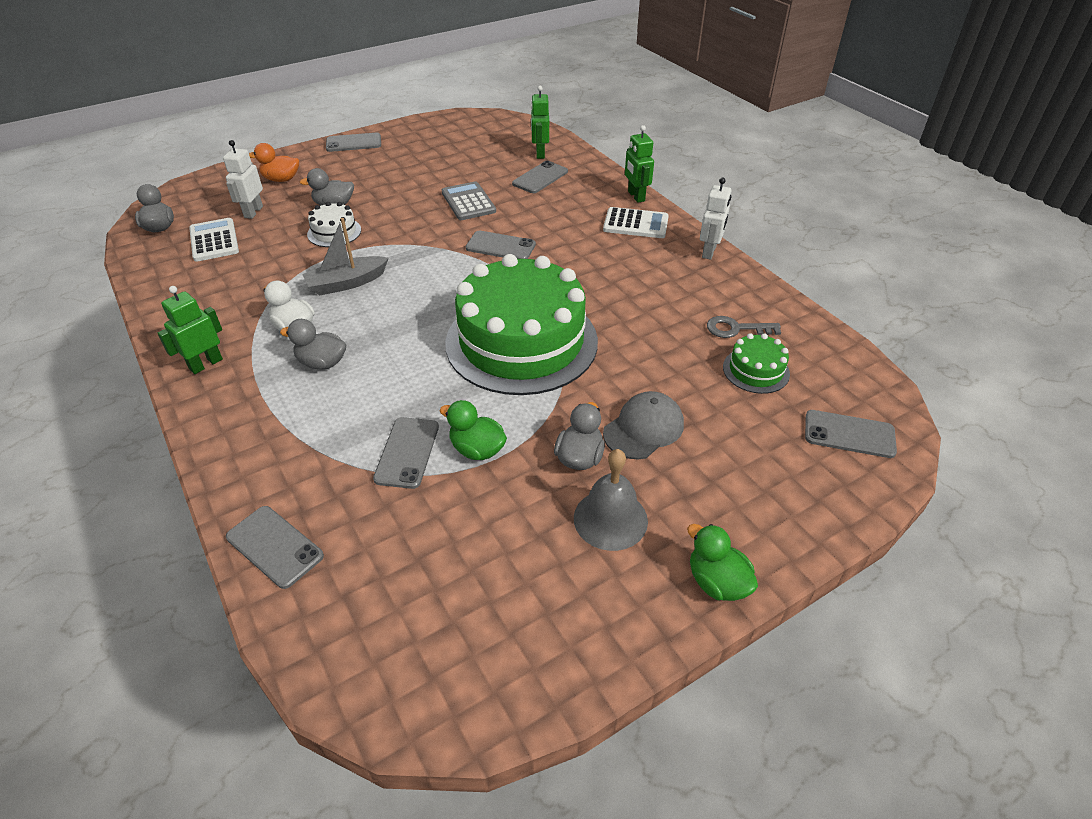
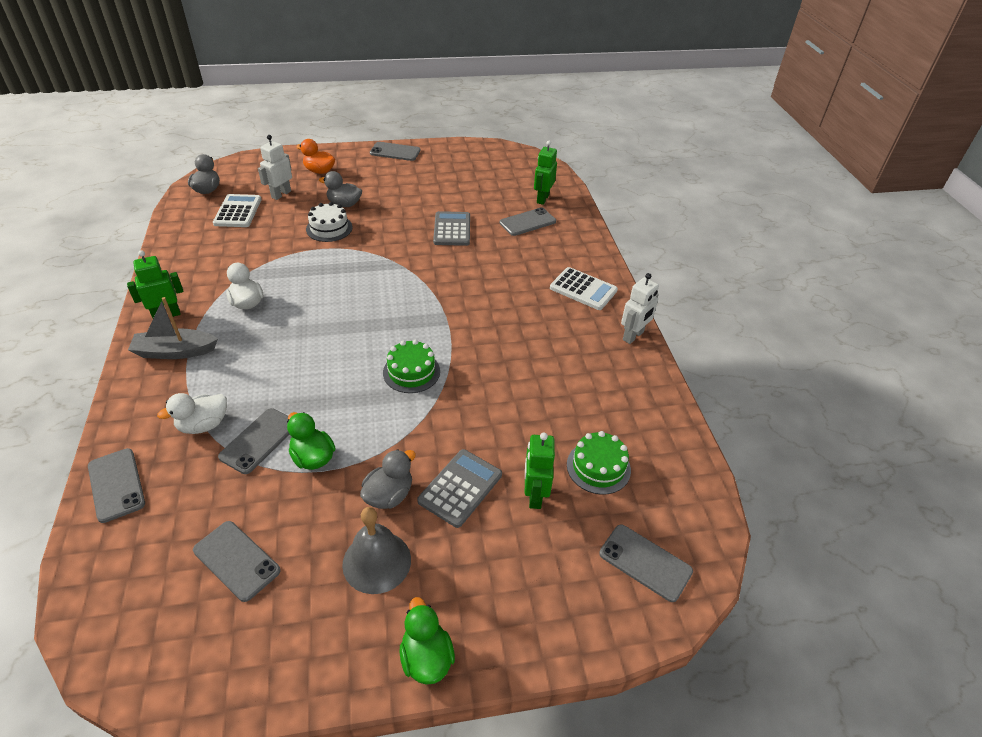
camera: 20 degrees right, 0 degrees up
grey duck [280,319,346,370] -> none
grey boat [302,218,389,296] -> grey boat moved to [128,297,218,359]
green cake [445,254,598,395] -> green cake [383,340,440,393], size x0.41
grey phone [466,231,536,259] -> grey phone moved to [193,521,281,602]
grey cap [603,391,684,459] -> grey calculator [417,449,502,528]
green robot [625,125,654,203] -> green robot moved to [525,432,555,509]
grey key [707,316,781,338] -> none
none -> white duck [157,393,227,434]

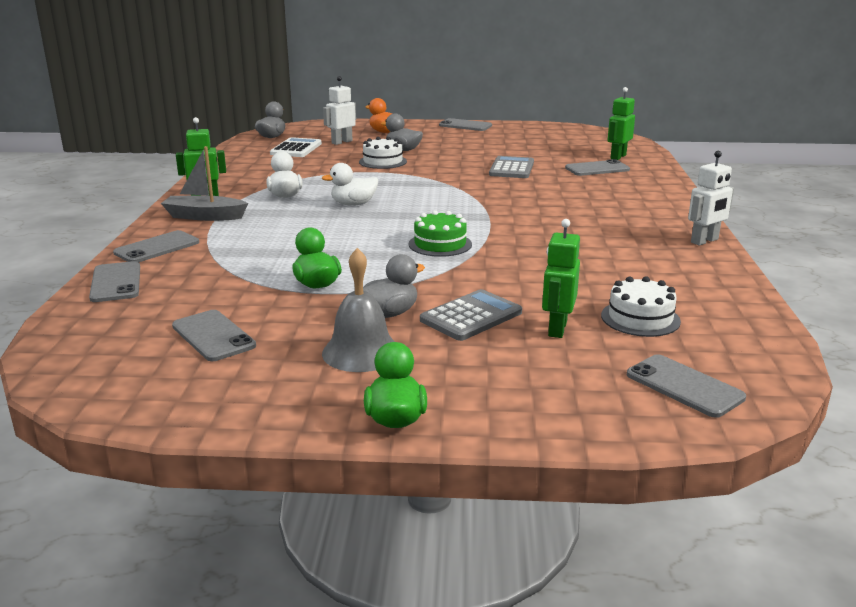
camera: 15 degrees right, 20 degrees down
white duck [157,393,227,434] -> white duck moved to [322,163,378,206]
grey phone [218,408,290,474] -> grey phone moved to [113,230,199,262]
white calculator [550,267,618,310] -> none
green cake [567,431,631,495] -> white cake [601,276,681,337]

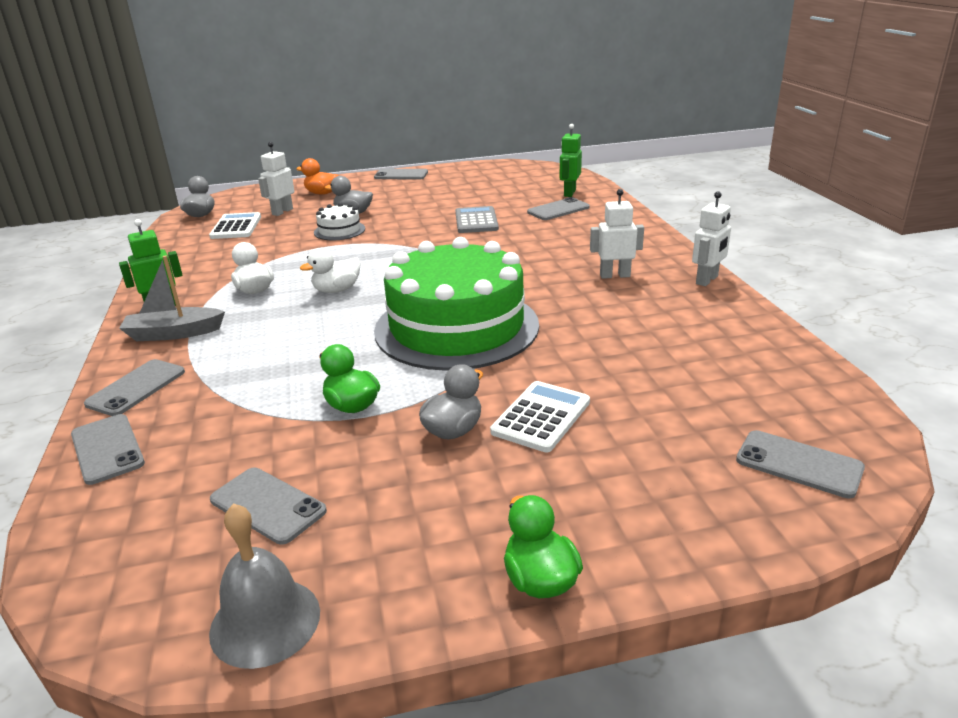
camera: 15 degrees left, 5 degrees up
grey bell [322,248,395,372] -> grey bell moved to [209,503,320,669]
green cake [409,210,472,257] -> green cake [374,237,539,371], size x2.41
grey calculator [420,289,522,341] -> white calculator [490,381,590,452]
green robot [542,219,580,338] -> none
white cake [601,276,681,337] -> none
none -> white robot [590,189,644,279]

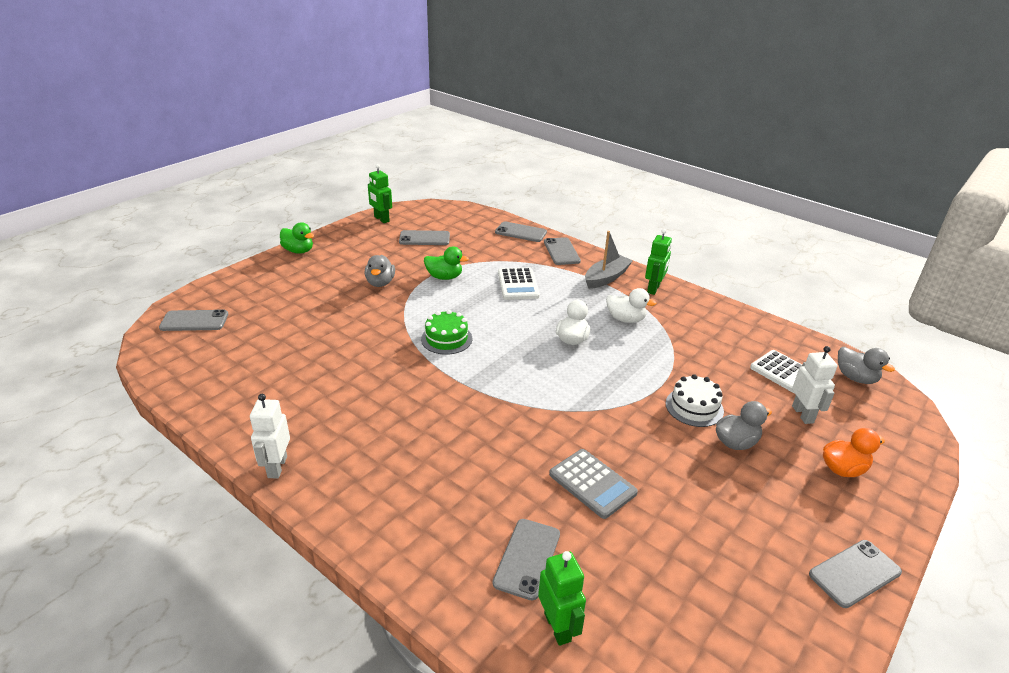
camera: 140 degrees right, 5 degrees up
grey bell [209,503,320,669] -> green robot [368,164,392,223]
green cake [374,237,539,371] -> green cake [421,310,472,355], size x0.41
white calculator [490,381,590,452] -> white calculator moved to [498,268,540,300]
white robot [590,189,644,279] -> none

